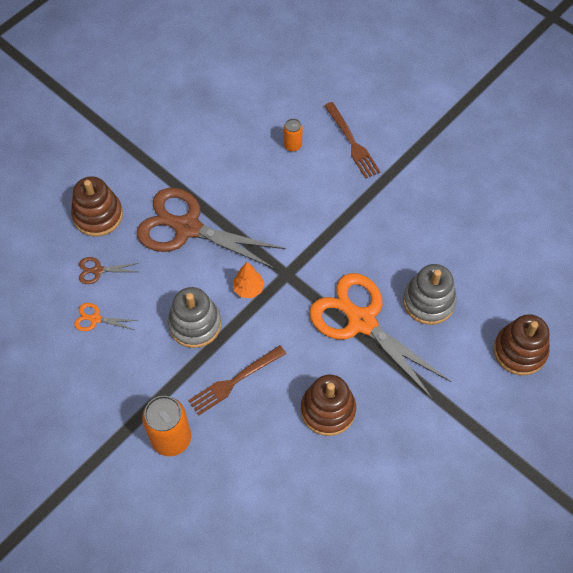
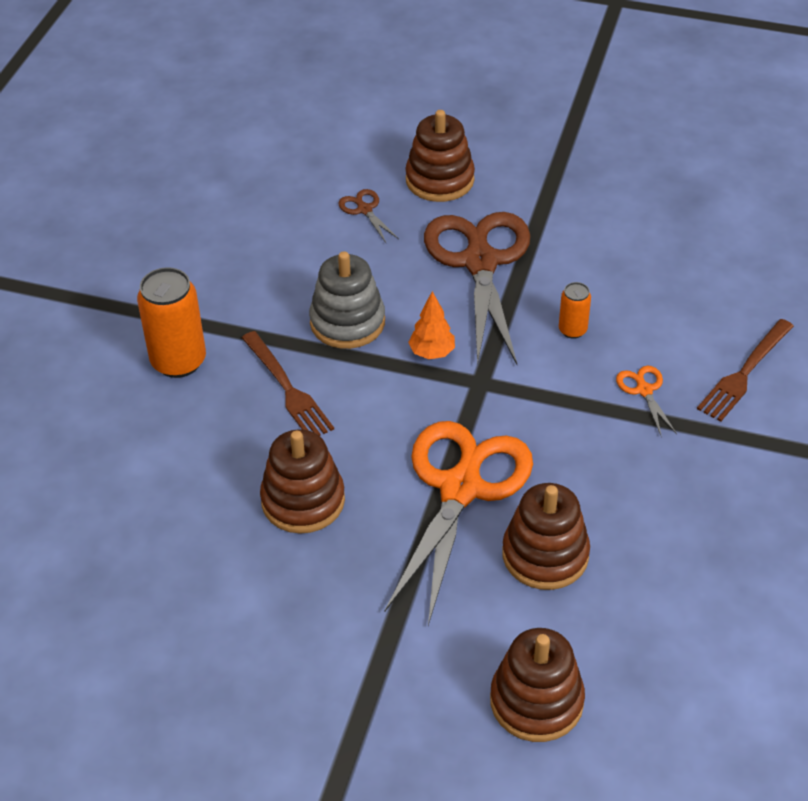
camera: 65 degrees right, 15 degrees down
orange scissors [74,303,138,331] -> orange scissors moved to [616,366,677,435]
brown fork [188,345,286,416] -> brown fork turned 150 degrees counterclockwise [242,331,334,436]
orange can [284,118,302,152] -> orange can moved to [559,282,591,339]
grey stacking toy [403,264,457,325] -> brown stacking toy [502,483,590,590]

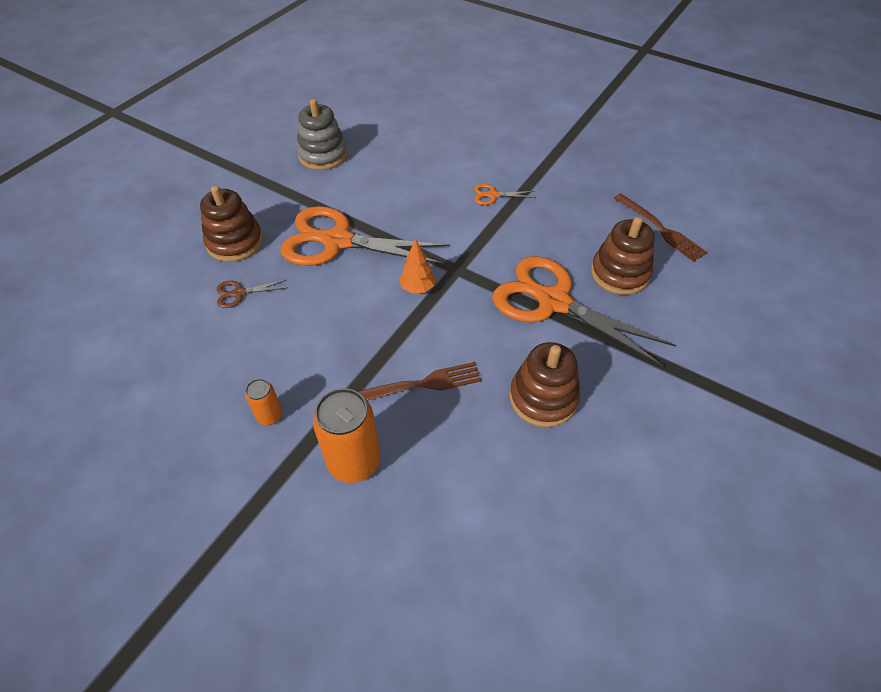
camera: 75 degrees left, 5 degrees up
grey stacking toy [309,251,385,349] -> grey stacking toy moved to [297,99,348,170]
brown scissors [424,212,530,366] -> orange scissors [280,206,450,266]
brown stacking toy [490,628,585,742] -> none
orange can [559,282,591,339] -> orange can moved to [245,379,282,425]
brown fork [697,319,794,422] -> brown fork moved to [614,194,707,262]

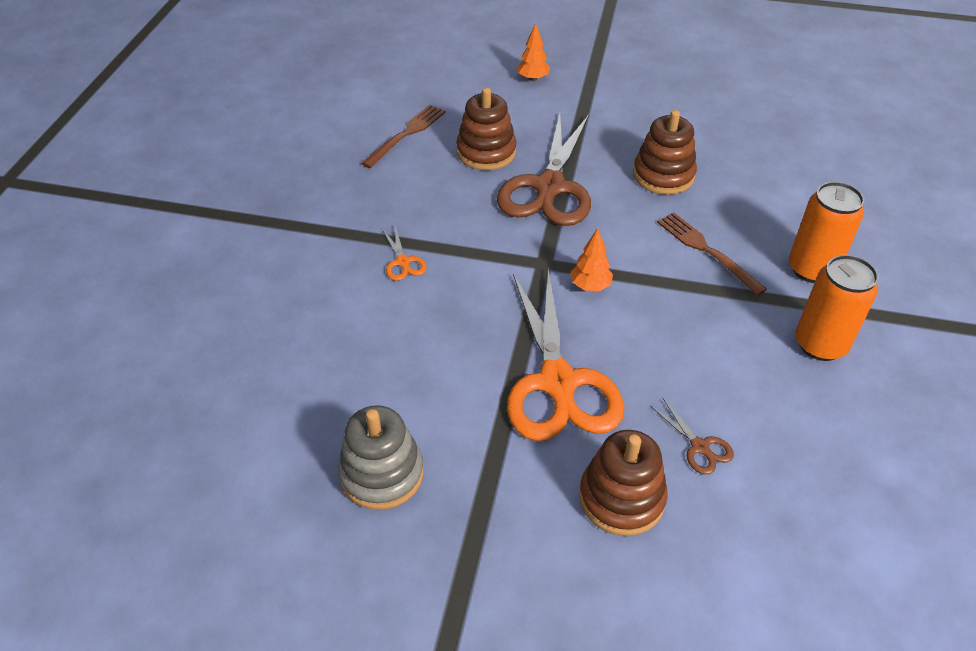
camera: 110 degrees left, 5 degrees down
orange can [245,379,282,425] -> orange can [795,255,878,361], size x1.91
orange scissors [492,256,676,367] -> brown scissors [497,114,591,226]
none -> orange tree [517,23,550,81]

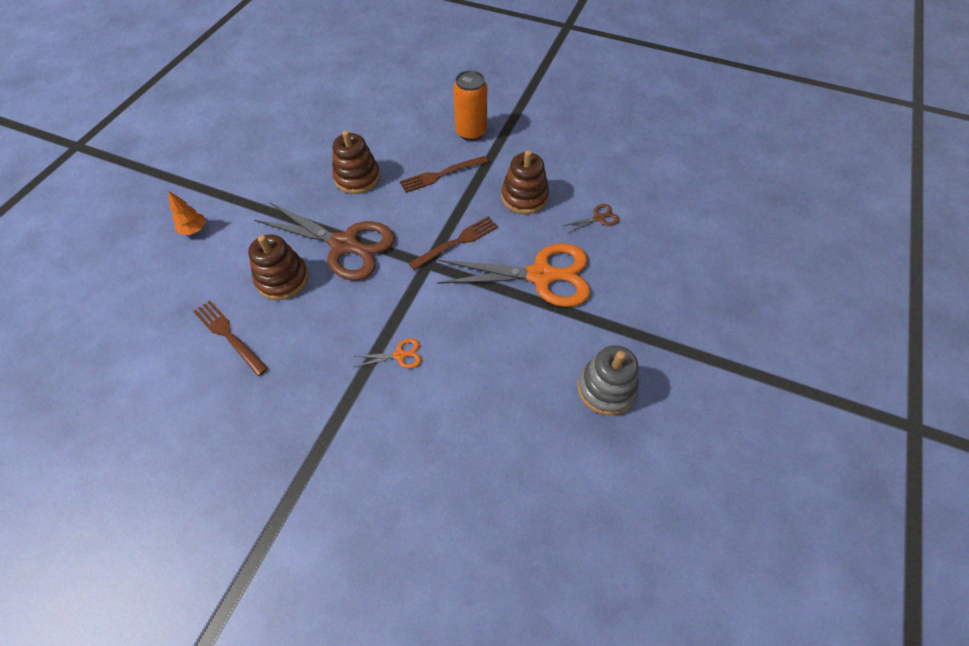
camera: 80 degrees left, 10 degrees up
orange tree [570,228,613,291] -> brown fork [408,216,498,270]
brown stacking toy [579,430,668,536] -> brown stacking toy moved to [501,150,549,214]
orange can [795,255,878,361] -> none

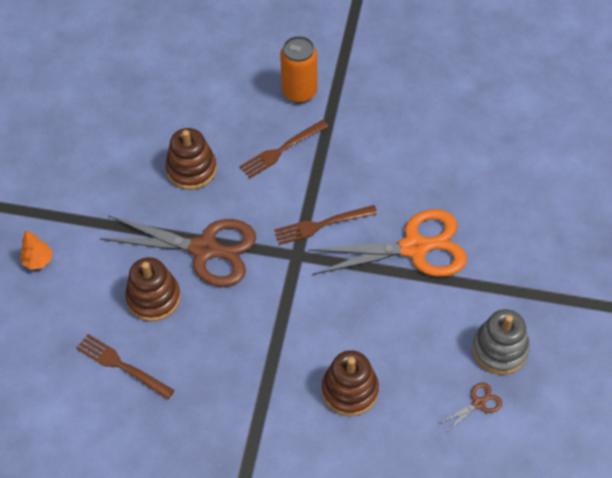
camera: 10 degrees left, 0 degrees up
orange scissors [354,338,422,368] -> none
brown fork [408,216,498,270] -> brown fork turned 150 degrees counterclockwise [274,205,378,245]
brown stacking toy [501,150,549,214] -> brown stacking toy moved to [322,350,379,416]
brown scissors [563,204,619,234] -> brown scissors moved to [440,382,502,431]

